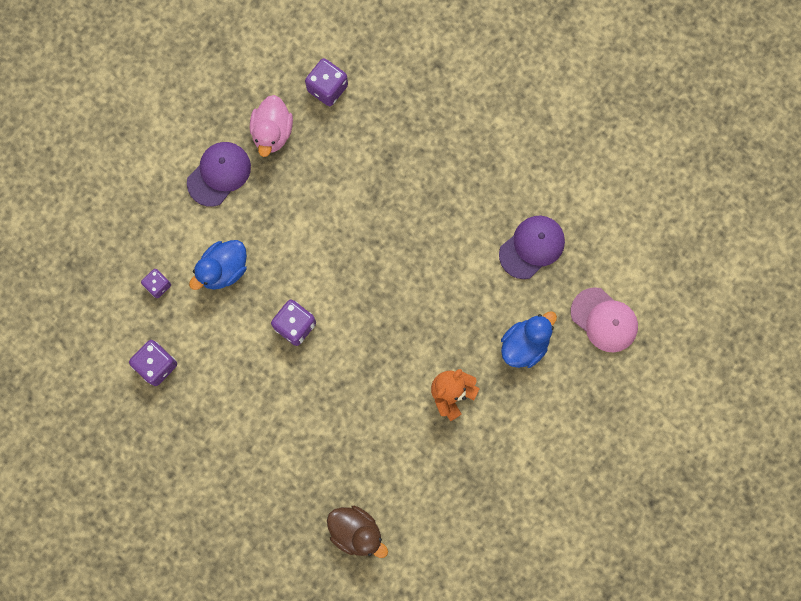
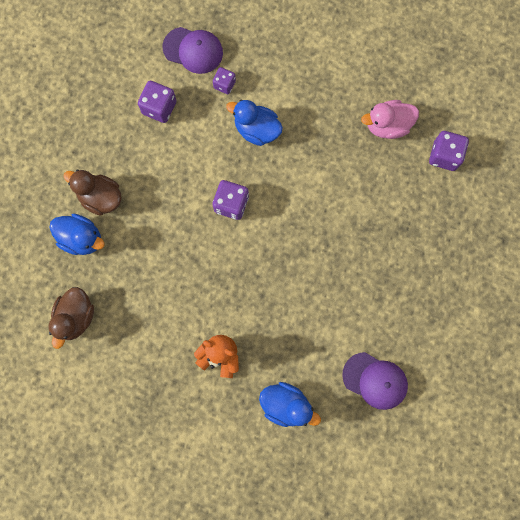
camera: 70 degrees right, 0 degrees up
purple cap [187,142,251,207] -> purple cap moved to [163,27,223,74]
pink cap [571,287,638,352] -> none
none -> blue duck [49,214,105,255]
none -> brown duck [63,170,122,216]

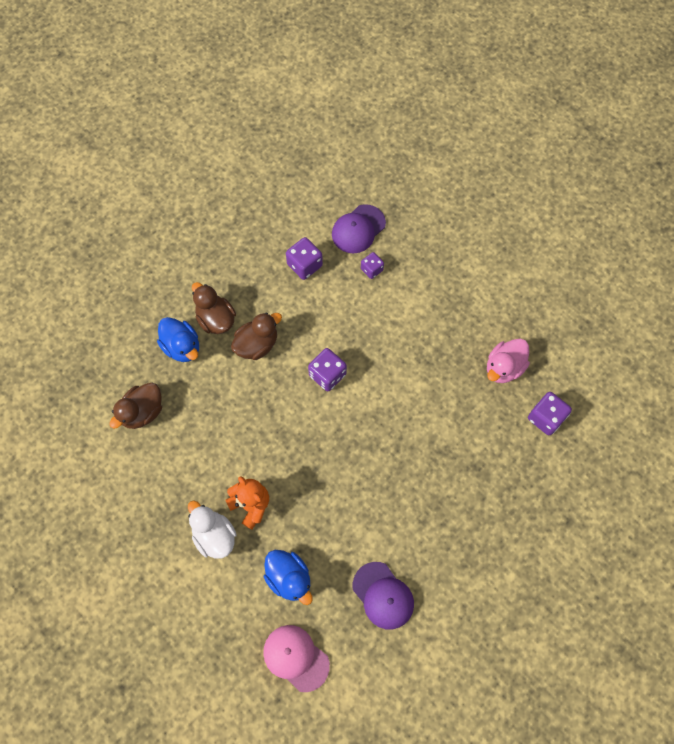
camera: 25 degrees right, 10 degrees down
purple cap [163,27,223,74] -> purple cap turned 90 degrees clockwise [332,204,386,253]
blue duck [226,100,283,146] -> none
pink duck [361,100,419,139] -> pink duck turned 60 degrees counterclockwise [487,339,530,383]
none -> white duck [188,500,237,559]
none -> brown duck [231,312,282,360]
none -> pink cap [263,625,330,692]

